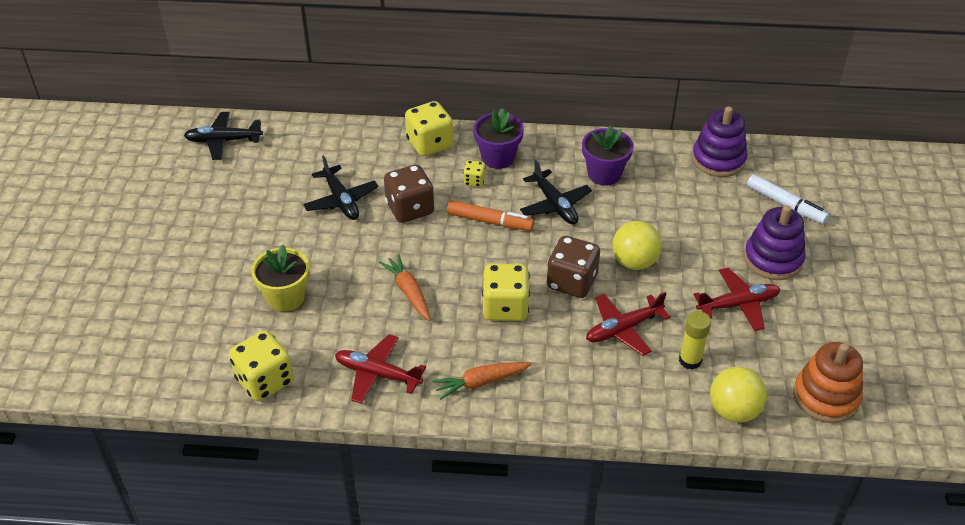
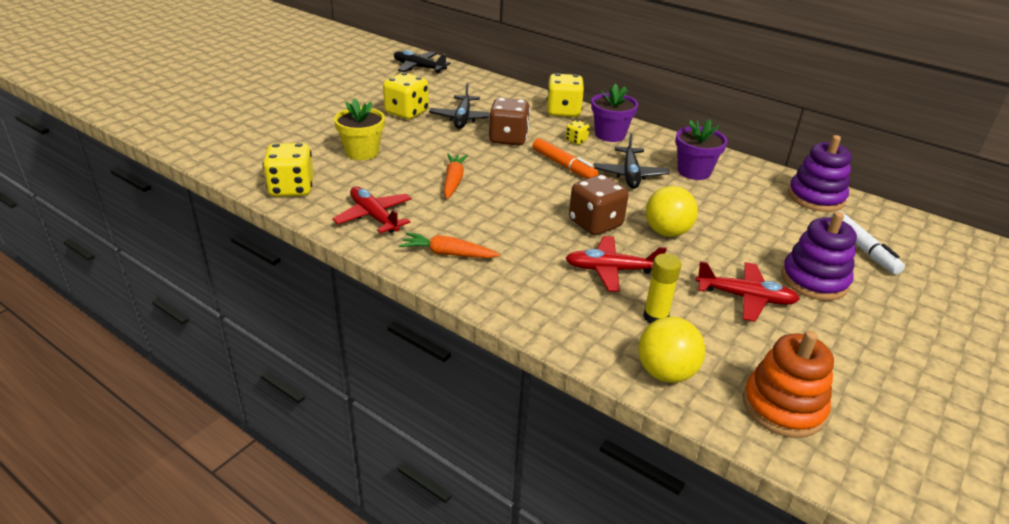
camera: 30 degrees right, 10 degrees down
yellow dice [482,263,530,321] -> yellow dice moved to [383,73,429,119]

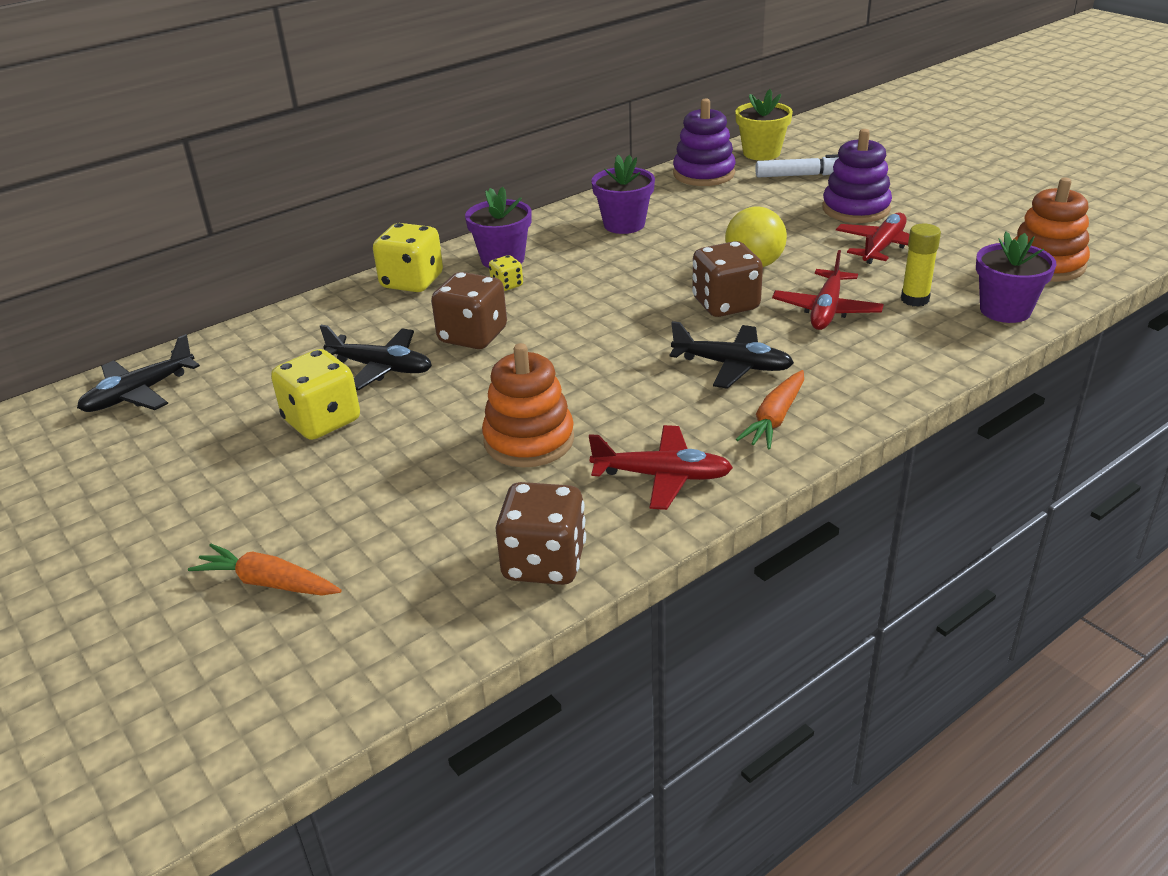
camera: 70 degrees left, 0 degrees up
yellow dice [263,143,314,197] -> brown dice [496,482,586,585]
red plane [332,187,412,233] -> red plane turned 150 degrees counterclockwise [589,425,733,510]
yellow flower pot [334,98,385,160] -> yellow flower pot moved to [735,89,793,161]
orange carrot [444,154,468,199] -> orange carrot moved to [188,544,342,595]
orange marker [533,138,599,179] -> none
black plane [594,133,670,189] -> black plane moved to [669,321,794,389]
yellow ball [638,317,705,383] -> purple flower pot [976,231,1056,323]
none -> orange stacking toy [482,343,574,468]

